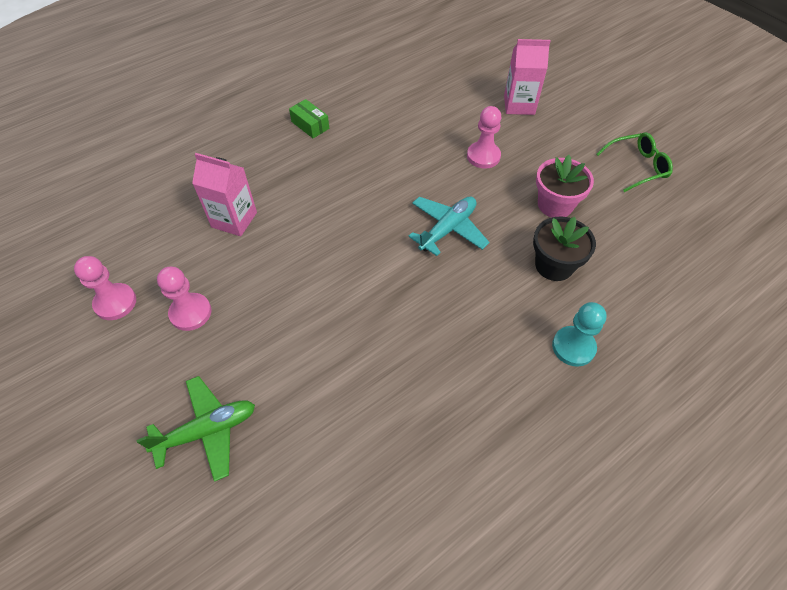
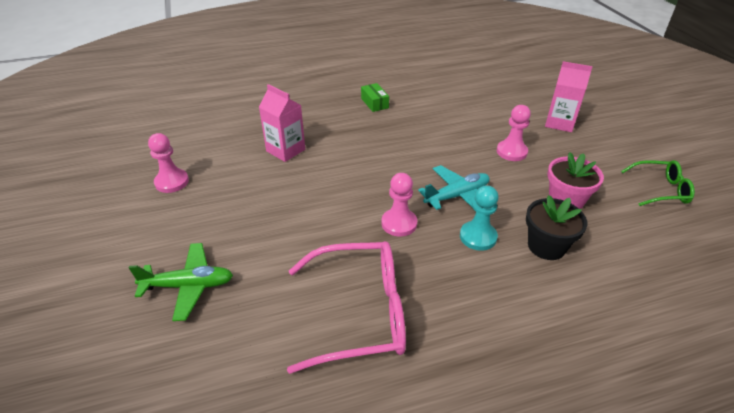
camera: 20 degrees right, 15 degrees down
pink pawn [157,267,211,331] -> pink pawn moved to [382,173,417,236]
turquoise pawn [552,302,607,367] -> turquoise pawn moved to [460,185,499,251]
none -> pink glasses [287,241,406,374]

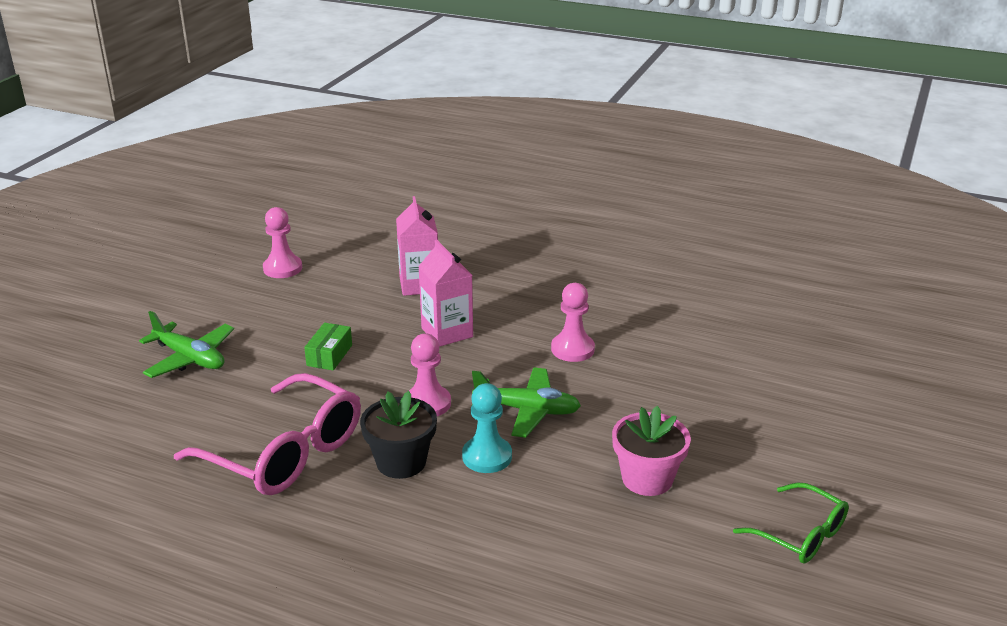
camera: 40 degrees right, 10 degrees down
green box [361,83,389,112] -> green box moved to [304,323,352,371]
turquoise plane [418,165,490,210] -> green plane [472,367,581,438]
pink pawn [497,105,531,161] -> pink pawn moved to [551,283,595,362]
black flower pot [526,195,587,260] -> black flower pot moved to [360,391,437,479]
pink carton [545,61,593,132] -> pink carton moved to [418,240,473,347]

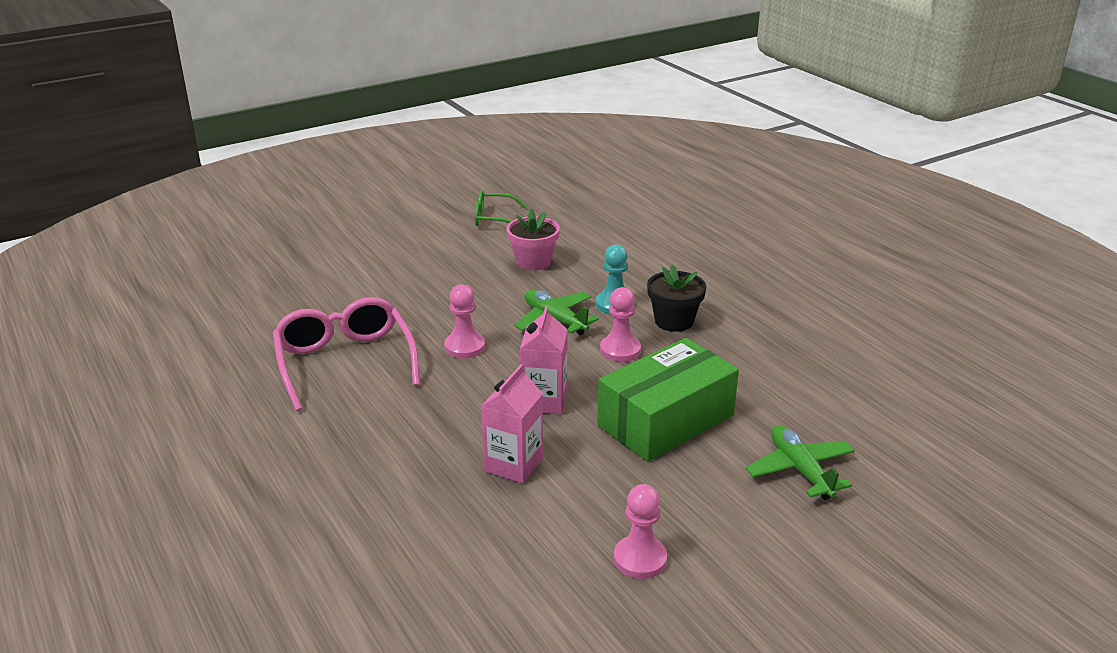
camera: 145 degrees left, 0 degrees up
pink glasses [174,373,361,495] -> pink glasses moved to [273,297,420,411]
green box [304,323,352,371] -> green box [597,338,739,462], size x2.47
green glasses [733,482,849,564] -> green glasses turned 75 degrees counterclockwise [475,190,526,226]

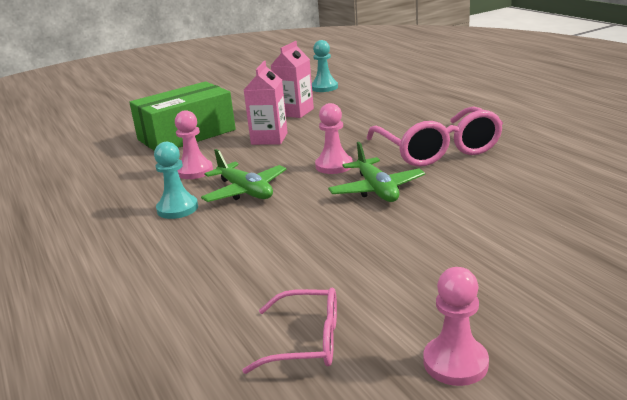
camera: 175 degrees left, 5 degrees down
green glasses [475,190,526,226] -> pink glasses [242,288,337,374]
pink flower pot [506,209,560,271] -> none
pink pawn [614,484,667,579] -> pink pawn moved to [424,267,489,386]
black flower pot [647,265,706,332] -> none
green plane [746,425,855,500] -> green plane moved to [328,142,425,202]
none -> turquoise pawn [312,40,338,92]

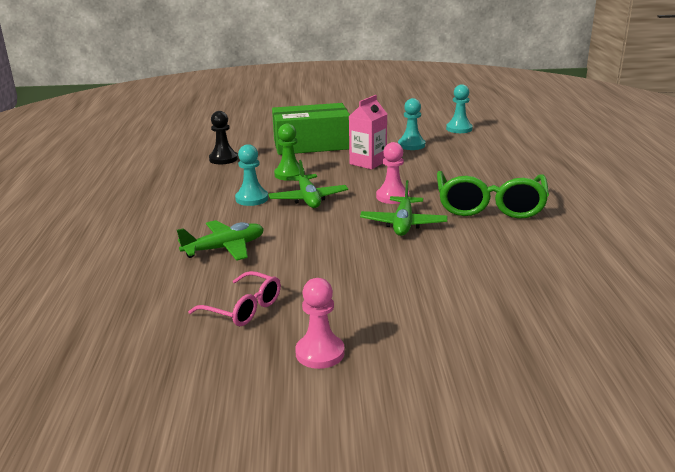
camera: 25 degrees right, 0 degrees up
pink pawn [175,110,213,179] -> green pawn [274,124,305,181]
pink carton [271,41,314,118] -> turquoise pawn [398,98,425,150]
pink glasses [367,106,503,167] -> green glasses [437,171,549,219]
none -> green plane [177,220,264,261]
none -> black pawn [209,111,238,164]

